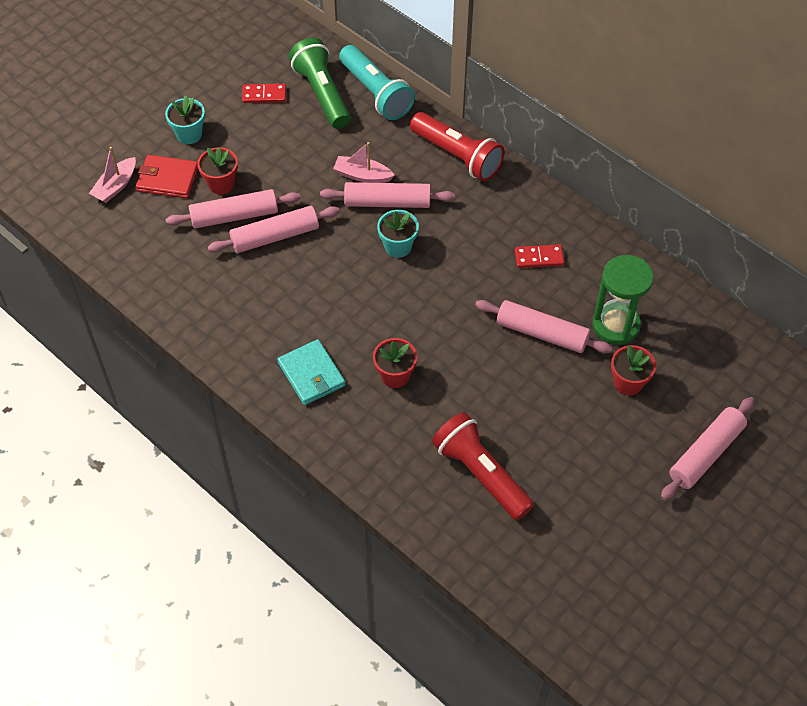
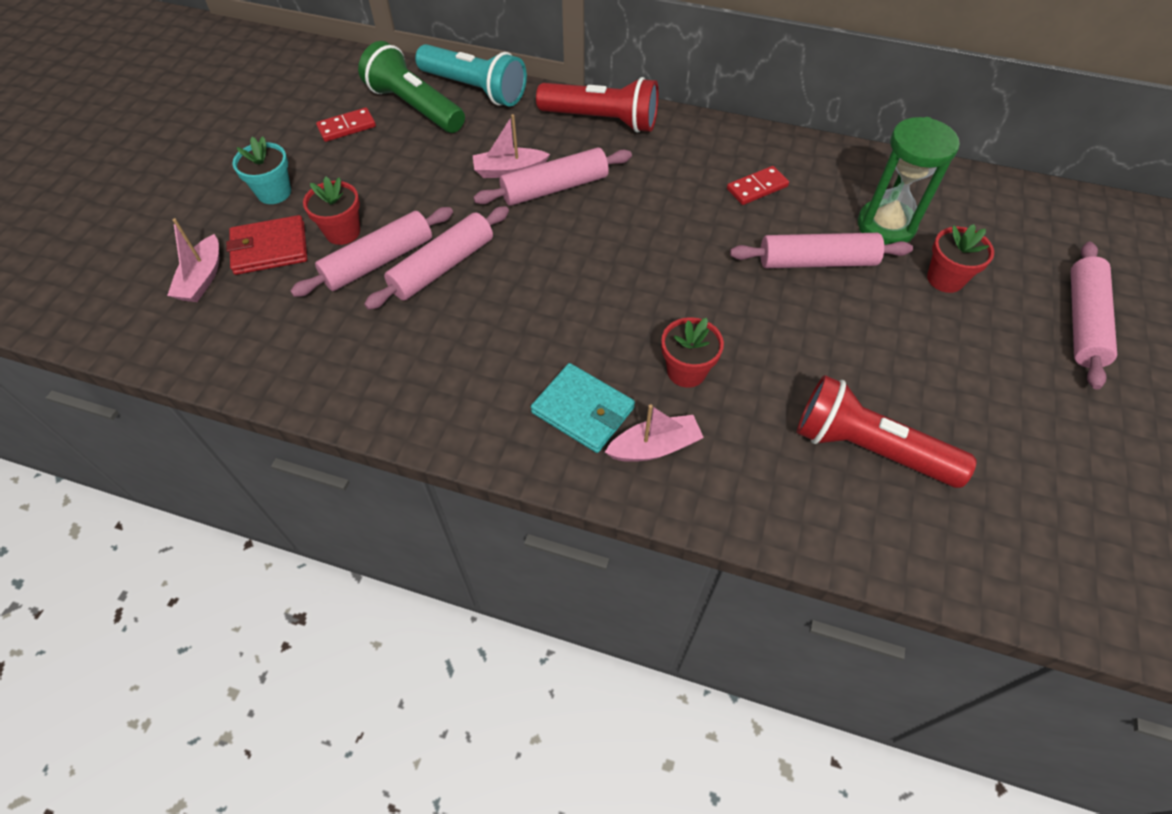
camera: 25 degrees left, 0 degrees up
turquoise flower pot [377,210,419,258] -> none
none -> pink boat [605,404,704,462]

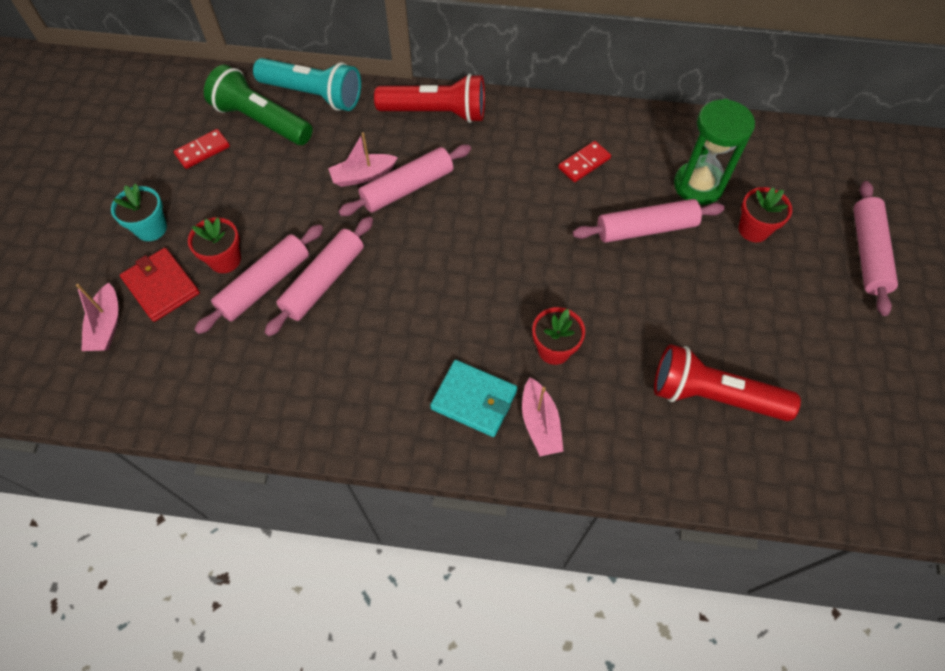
camera: 10 degrees left, 5 degrees up
red wallet [226,215,307,275] -> red wallet turned 75 degrees clockwise [120,248,200,322]
pink boat [605,404,704,462] -> pink boat turned 105 degrees clockwise [522,377,564,456]

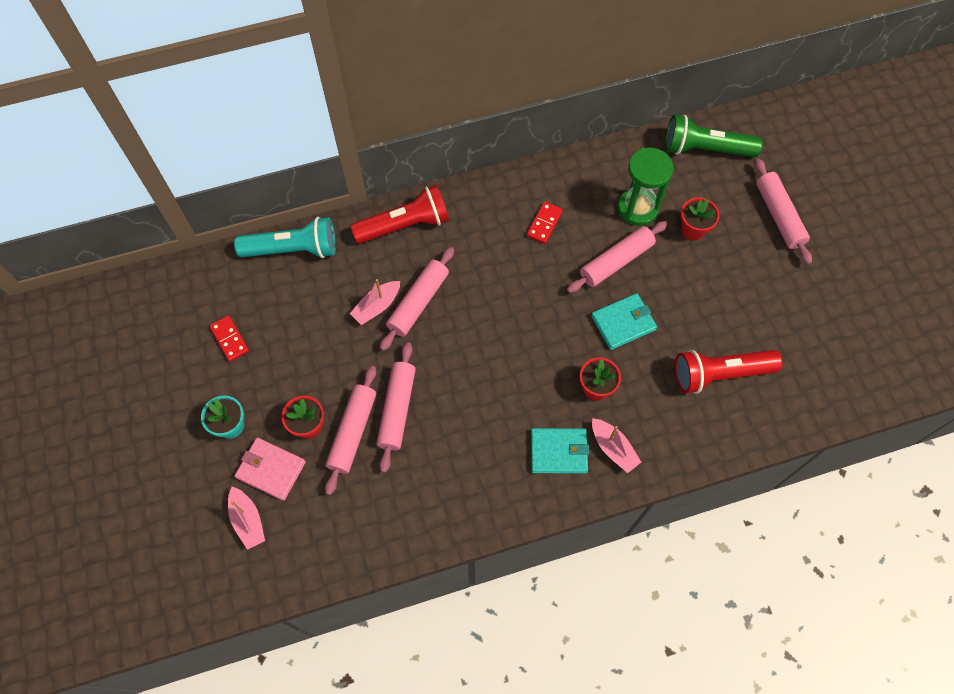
camera: 25 degrees left, 5 degrees up
red wallet [120,248,200,322] -> pink wallet [234,438,306,501]
red domino [174,129,230,169] -> red domino turned 60 degrees counterclockwise [210,315,249,362]
green flashlight [204,65,313,145] -> green flashlight moved to [665,115,763,157]
none -> turquoise wallet [591,293,657,350]

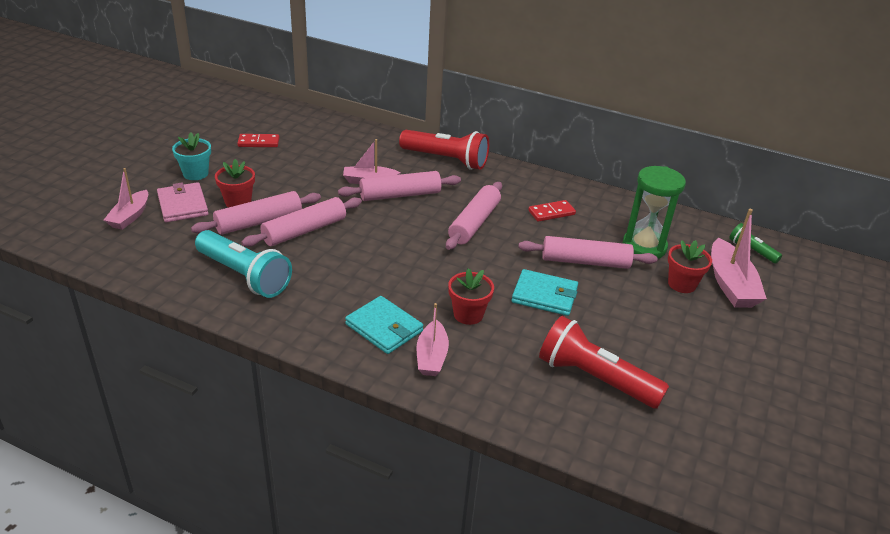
camera: 40 degrees right, 30 degrees down
red domino [210,315,249,362] -> red domino turned 75 degrees clockwise [237,134,279,147]
turquoise flashlight [234,217,336,258] -> turquoise flashlight moved to [195,230,292,298]
green flashlight [665,115,763,157] -> green flashlight [729,223,782,263], size x0.51
pink rolling pin [754,158,812,264] -> pink rolling pin moved to [446,182,502,250]
none -> pink boat [711,209,767,308]

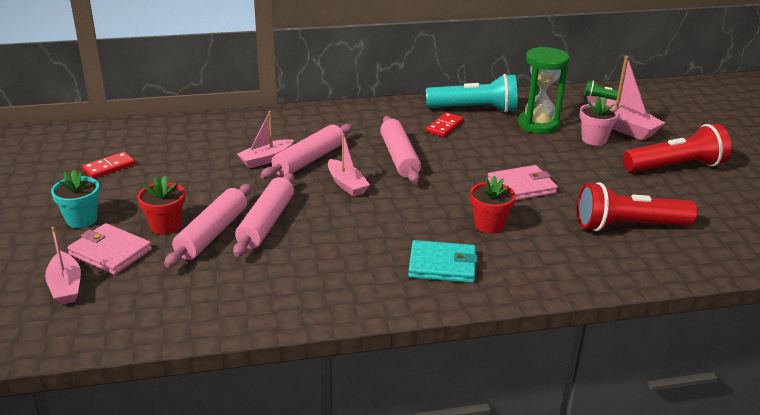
camera: 35 degrees left, 5 degrees down
turquoise flashlight [195,230,292,298] -> turquoise flashlight moved to [426,74,517,113]
red flashlight [399,130,489,170] -> red flashlight moved to [623,124,731,172]
pink boat [416,303,449,376] -> pink boat moved to [328,133,370,197]
turquoise wallet [512,269,578,316] -> pink wallet [488,165,557,200]
pink rolling pin [518,236,657,269] -> none
red flower pot [668,240,712,293] -> pink flower pot [580,96,619,146]

